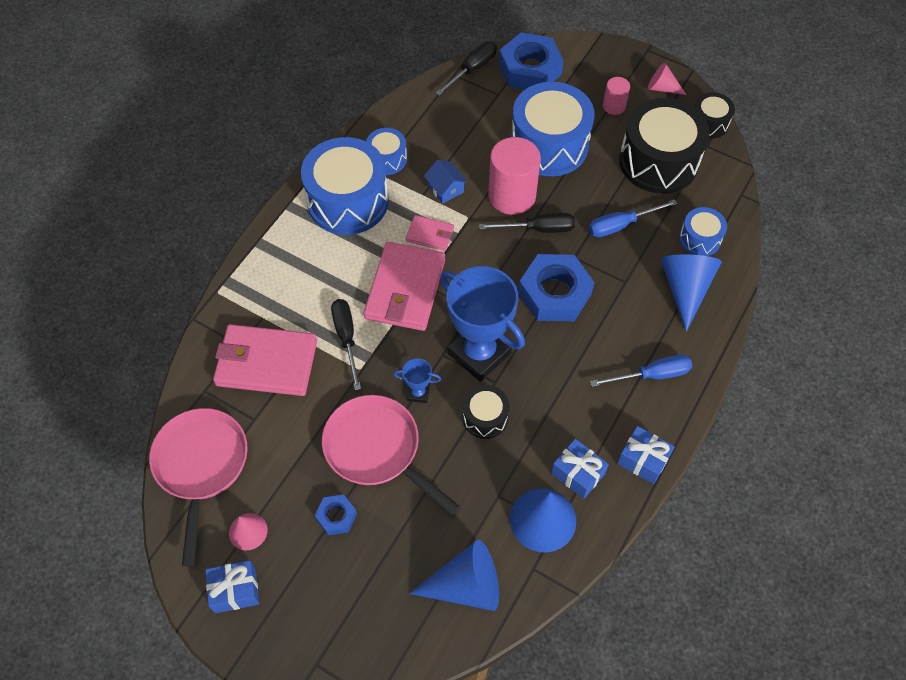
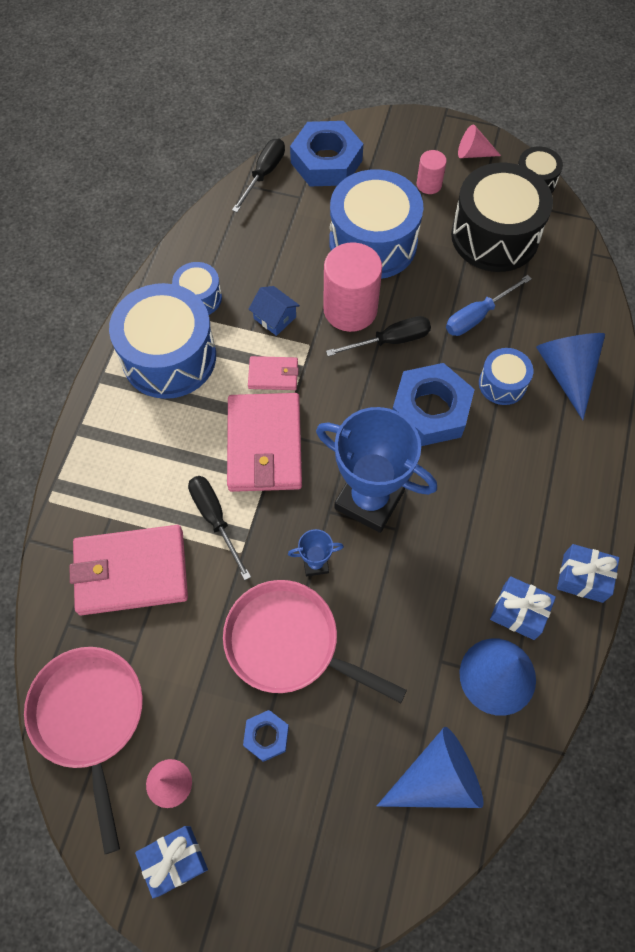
camera: 15 degrees left, 5 degrees up
black drum [463,385,510,439] -> none
blue screwdriver [590,354,692,387] -> none
blue drum [679,207,727,256] -> blue drum moved to [479,348,533,405]

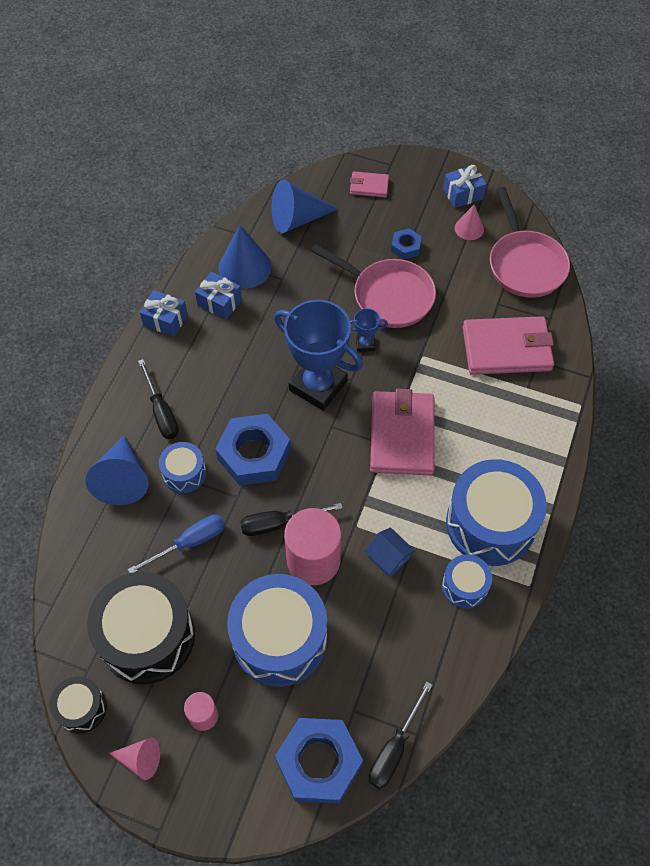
camera: 175 degrees left, 5 degrees down
black screwdriver [188,476,251,580] -> black screwdriver moved to [138,359,179,439]
pink wallet [248,356,299,390] -> pink wallet moved to [350,171,389,198]

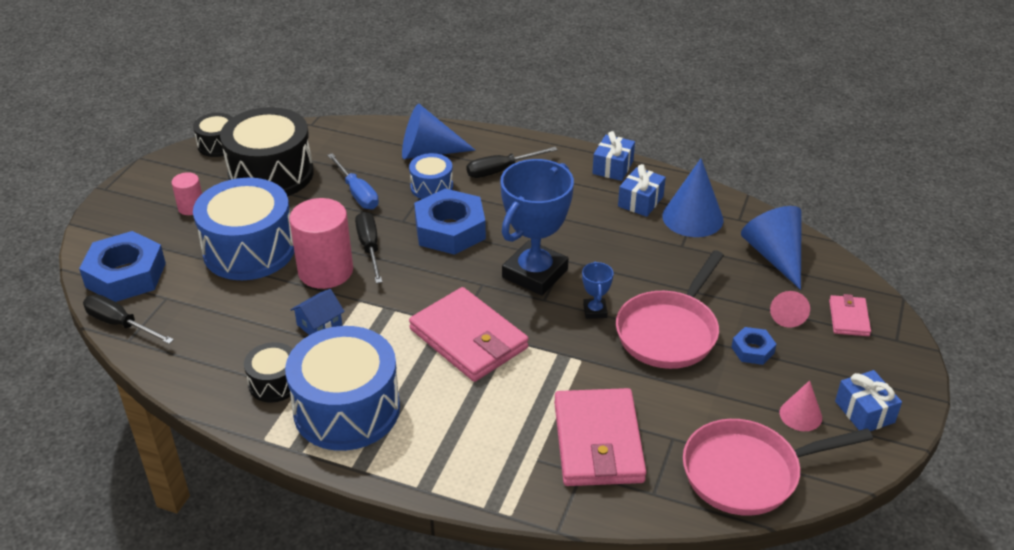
camera: 90 degrees right, 20 degrees down
pink cone [109,738,160,780] -> pink cone moved to [770,291,810,328]
pink wallet [370,389,435,475] -> pink wallet turned 45 degrees clockwise [409,287,529,382]
blue drum [442,554,492,609] -> black drum [244,342,293,402]

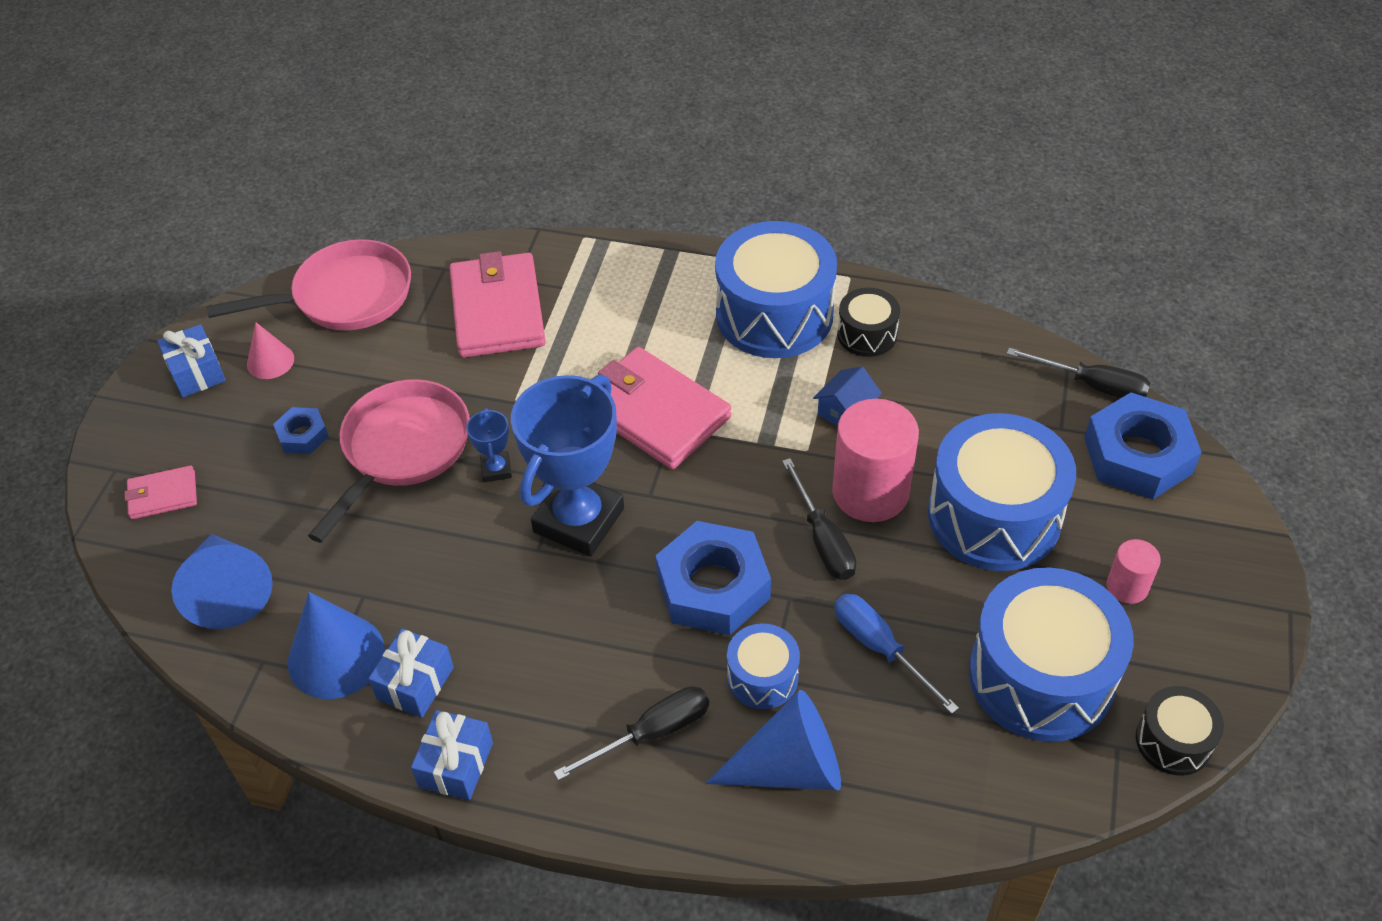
camera: 175 degrees right, 10 degrees up
black drum [220,107,314,196] -> blue drum [969,567,1134,742]
pink cone [770,291,810,328] -> none
pink wallet [829,294,871,336] -> pink wallet turned 75 degrees clockwise [125,466,197,519]

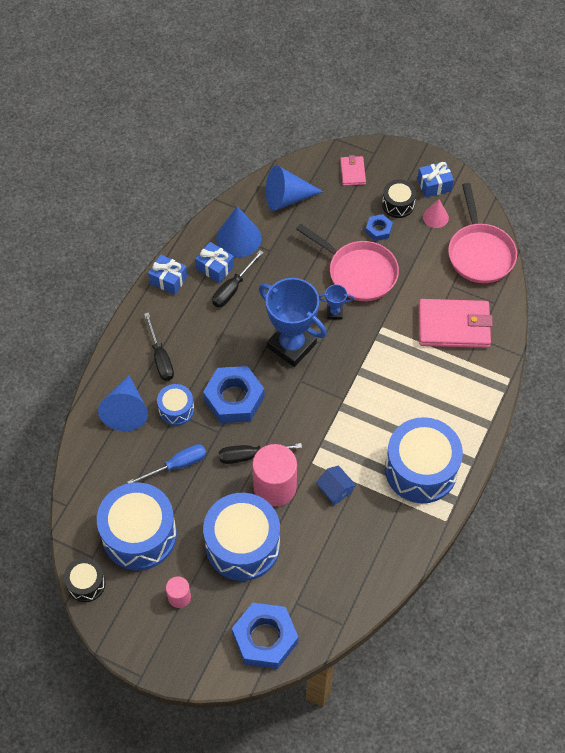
camera: 100 degrees right, 10 degrees up
pink wallet [598,347,731,469] -> none
black drum [837,288,900,357] -> black drum moved to [382,180,416,218]
black screwdriver [1007,348,1150,398] -> black screwdriver moved to [212,250,264,307]

